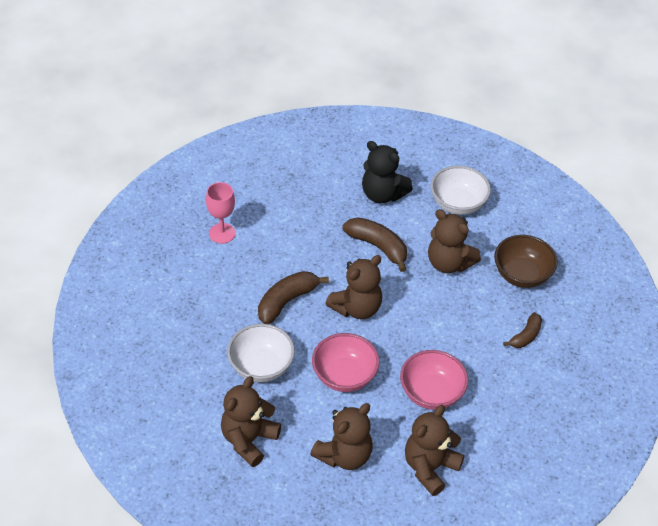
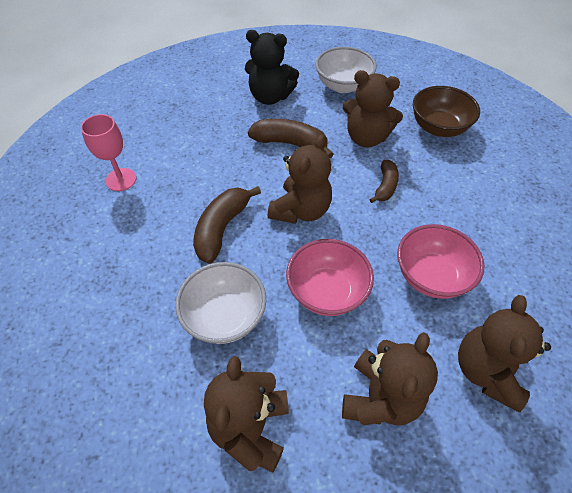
camera: 20 degrees left, 5 degrees up
brown banana [503,312,542,348] -> brown banana moved to [369,160,399,203]

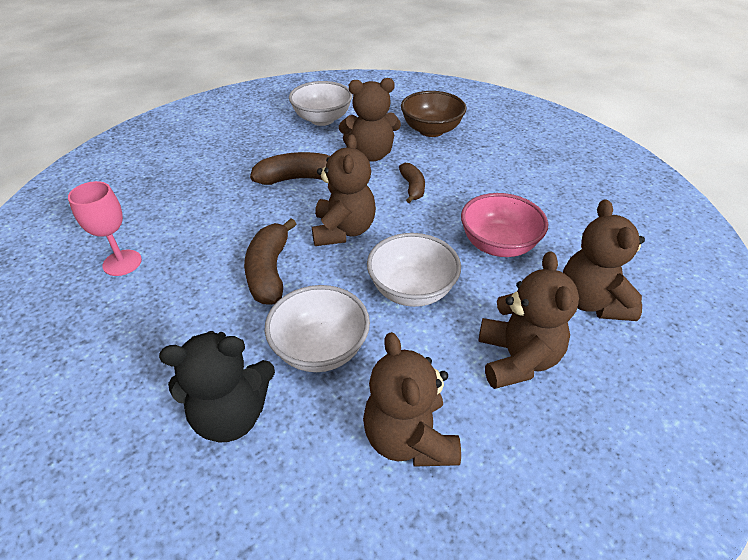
camera: 25 degrees left, 10 degrees down
black teddy bear [245,30,299,105] -> black teddy bear moved to [159,331,275,443]
pink bowl [286,239,374,316] -> white bowl [367,233,461,307]

